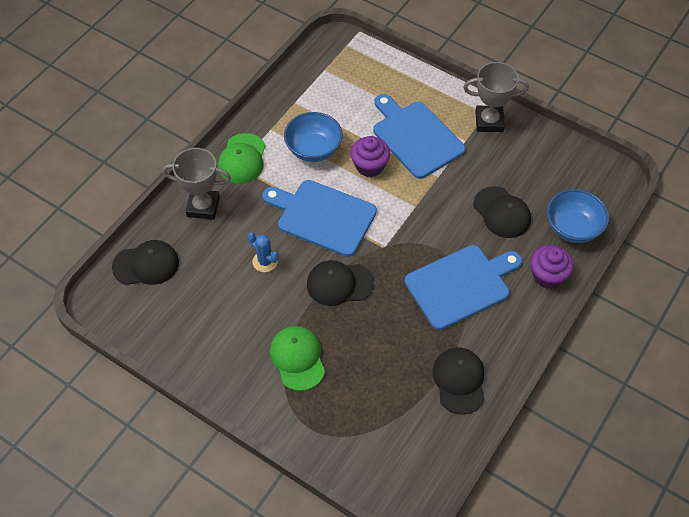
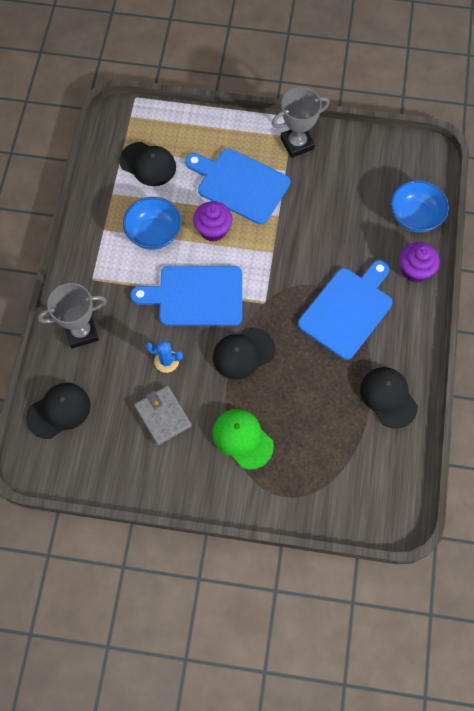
camera: 25 degrees left, 10 degrees up
green cap [218,133,265,184] -> none
black cap [473,186,531,238] -> black cap moved to [119,142,176,186]
none -> grey wallet [134,386,192,445]

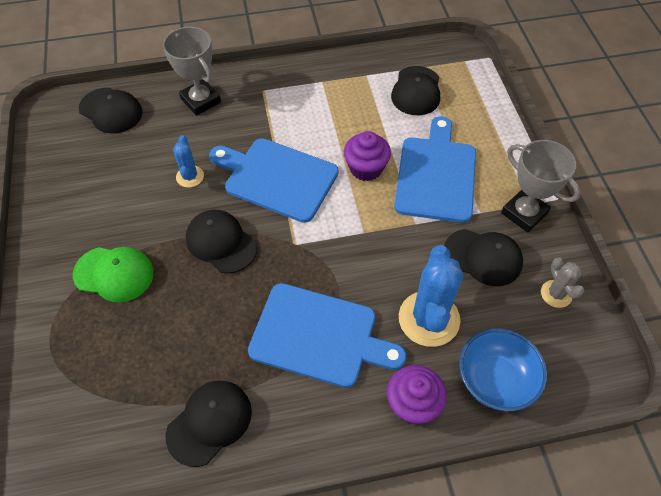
camera: 70 degrees right, 10 degrees down
blue bowl [123,197,181,250] -> none
blue cutting board [130,266,242,326] -> blue cutting board turned 45 degrees counterclockwise [209,138,339,223]
grey wallet [134,386,192,445] -> none
green cap [213,409,274,469] -> green cap turned 75 degrees clockwise [73,247,154,302]
none -> blue cactus [399,245,463,347]
none -> black cap [444,229,523,286]
none -> grey cactus [541,257,584,308]

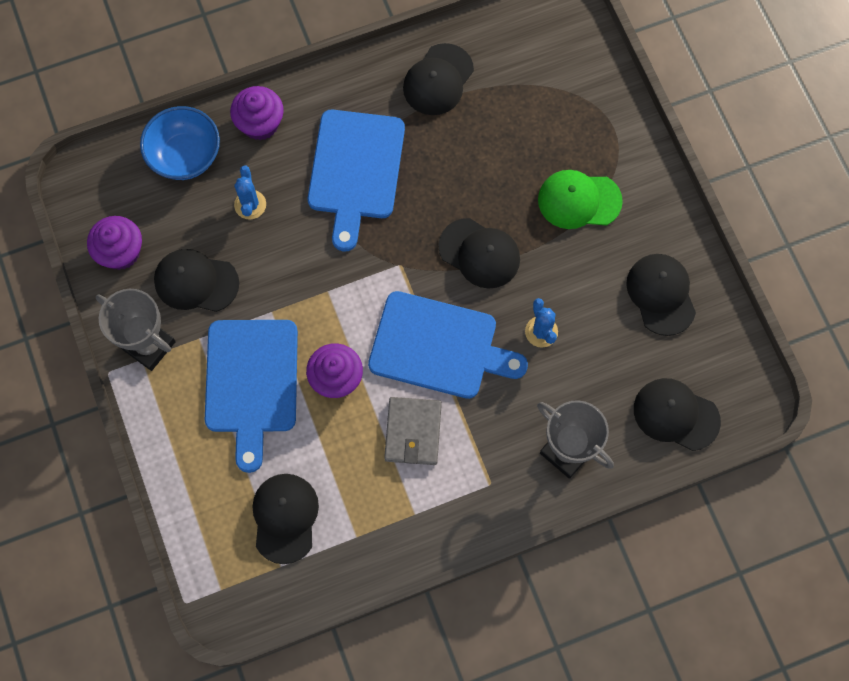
camera: 170 degrees right, 15 degrees up
blue cutting board [248,283,407,388] -> blue cutting board turned 90 degrees counterclockwise [308,110,405,251]
blue cactus [399,245,463,347] -> blue cactus [234,166,266,219], size x0.52
grey cactus [541,257,584,308] -> purple cupcake [87,216,142,270]
none -> grey wallet [384,397,442,465]
none -> black cap [626,254,696,336]

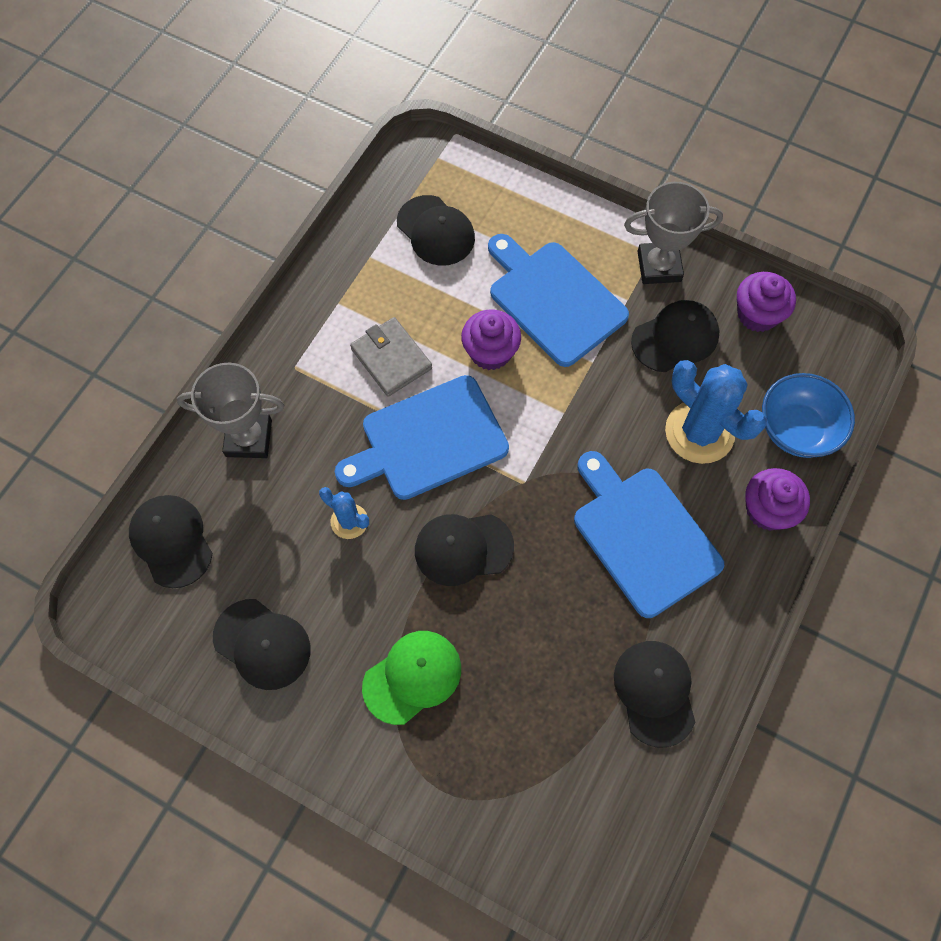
camera: 140 degrees right, 5 degrees down
blue cactus [234,166,266,219] -> blue cactus [665,360,767,464], size x1.92
black cap [634,378,721,451] -> black cap turned 105 degrees counterclockwise [129,495,213,588]

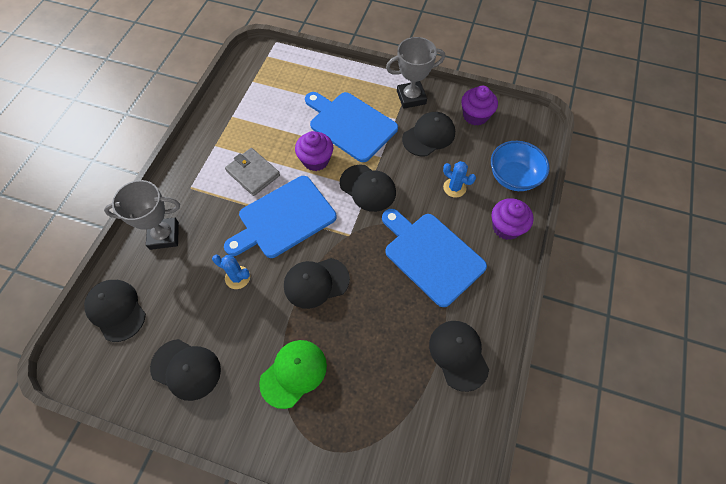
camera: 10 degrees left, 5 degrees down
black cap [397,195,475,266] -> black cap moved to [340,164,396,212]
blue cactus [665,360,767,464] -> blue cactus [443,161,476,197], size x0.52

